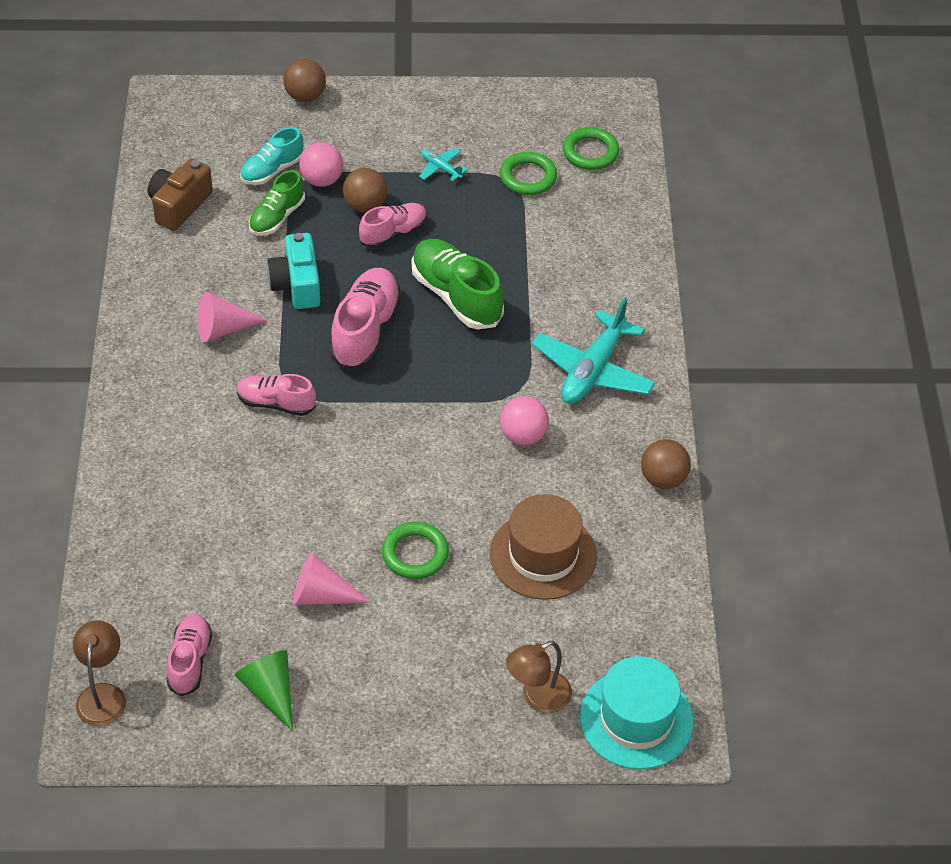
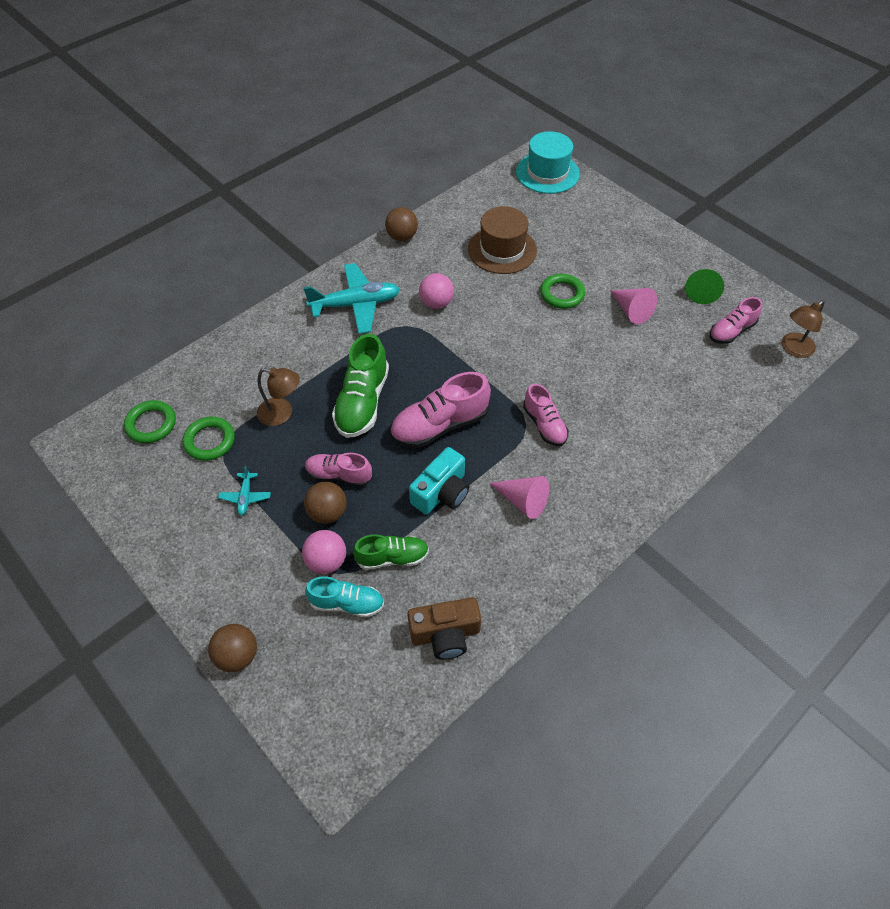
camera: 130 degrees left, 5 degrees up
brown lamp [506,641,572,713] -> brown lamp moved to [257,367,300,426]

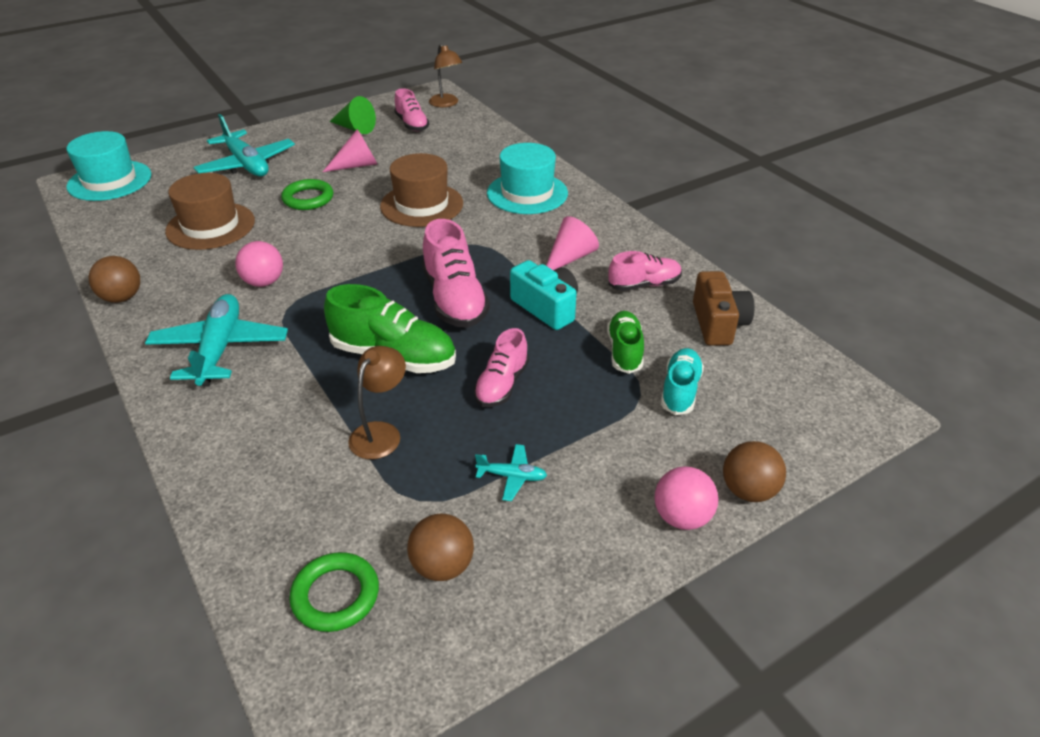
camera: 80 degrees left, 15 degrees down
green ring [182,417,235,461] -> none
pink ball [302,530,346,574] -> pink ball moved to [655,466,718,530]
brown ball [304,482,347,524] -> brown ball moved to [407,513,474,581]
pink shoe [523,384,568,446] -> pink shoe moved to [608,251,682,291]
none -> turquoise plane [193,114,295,176]
none -> brown hat [380,153,463,227]
none -> turquoise hat [487,143,568,214]

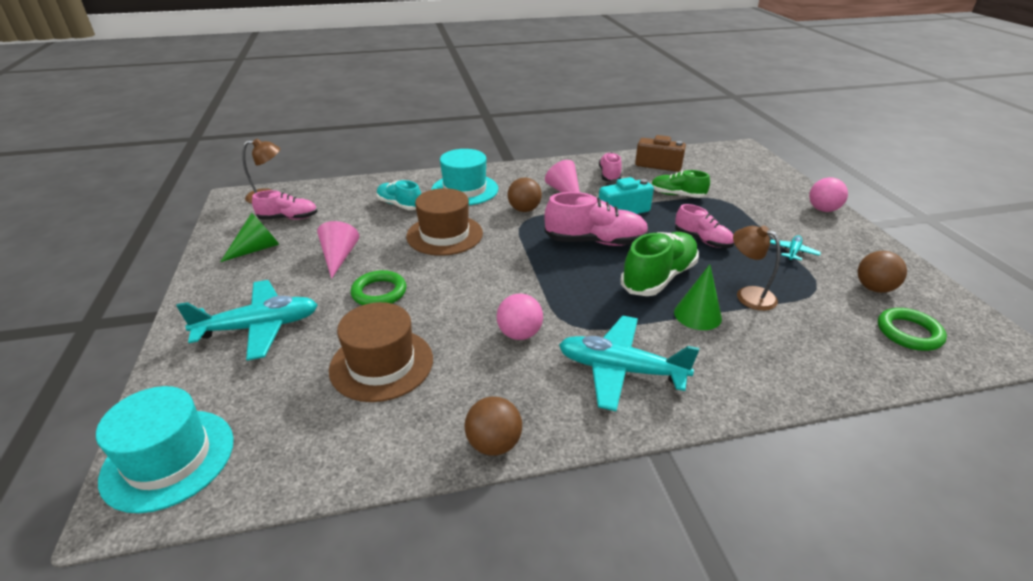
camera: 70 degrees left, 5 degrees down
turquoise shoe [661,348,704,415] -> turquoise shoe moved to [376,180,421,210]
brown ball [723,441,786,502] -> brown ball moved to [508,177,542,212]
none -> green cone [674,264,722,330]

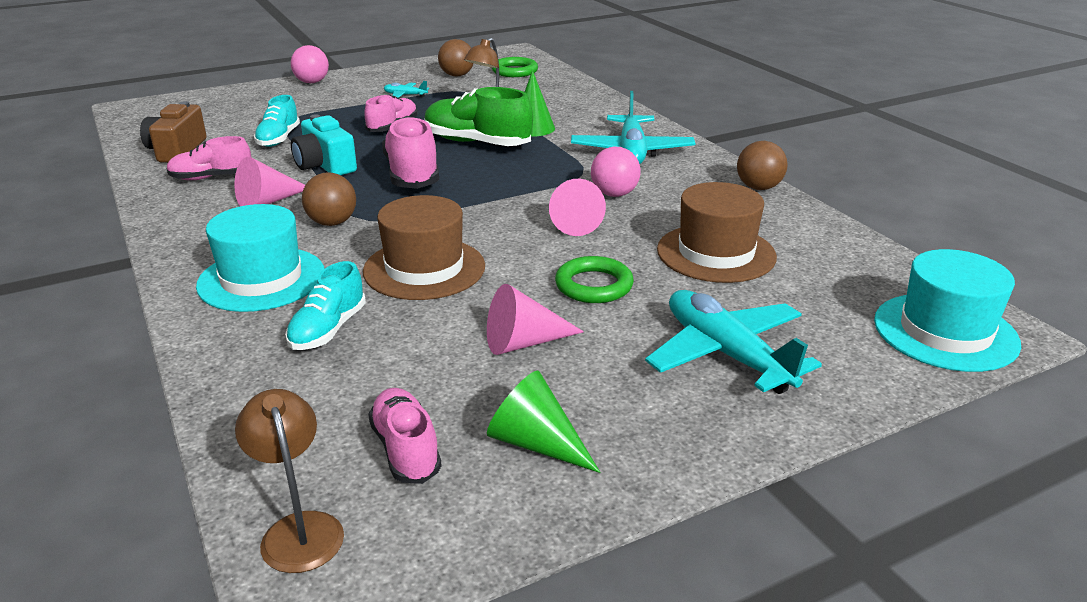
camera: 105 degrees left, 5 degrees down
green shoe [651,170,710,198] -> turquoise shoe [254,95,300,147]
none -> pink cone [549,179,606,236]

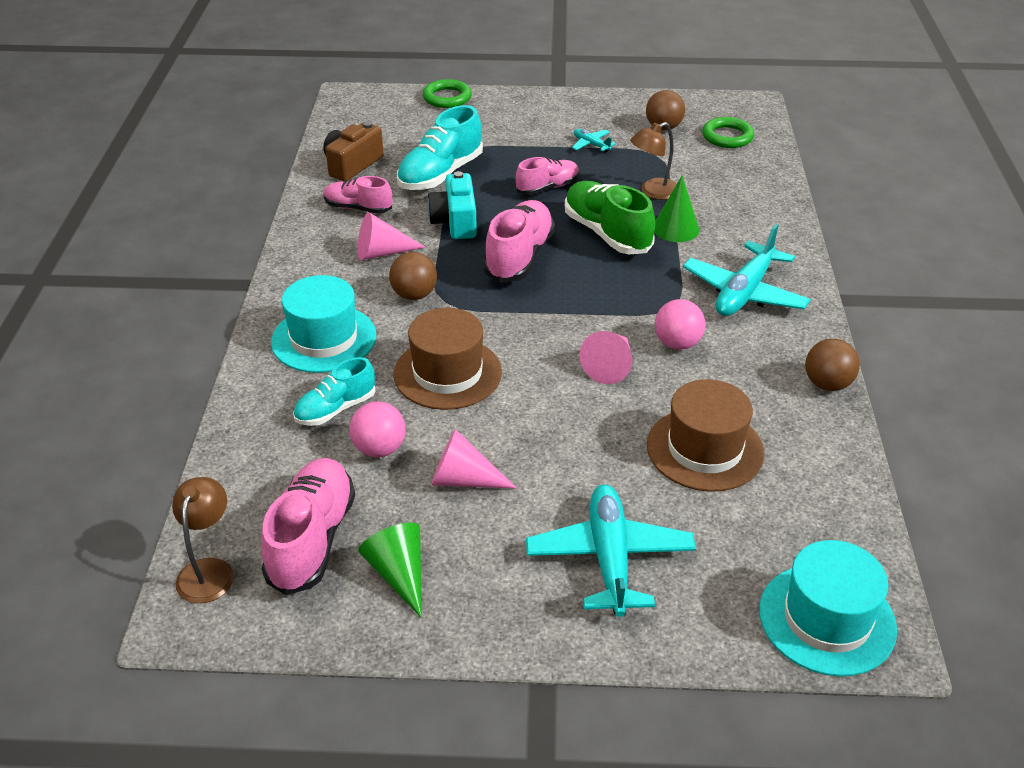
camera: 30 degrees right, 10 degrees up
turquoise shoe [254,95,300,147] -> turquoise shoe [397,105,483,190], size x1.60
pink ball [291,45,329,83] -> pink ball moved to [349,401,405,457]
pink shoe [368,388,442,484] -> pink shoe [261,458,355,595], size x1.60
green ring [555,256,634,303] -> green ring moved to [423,79,471,108]

